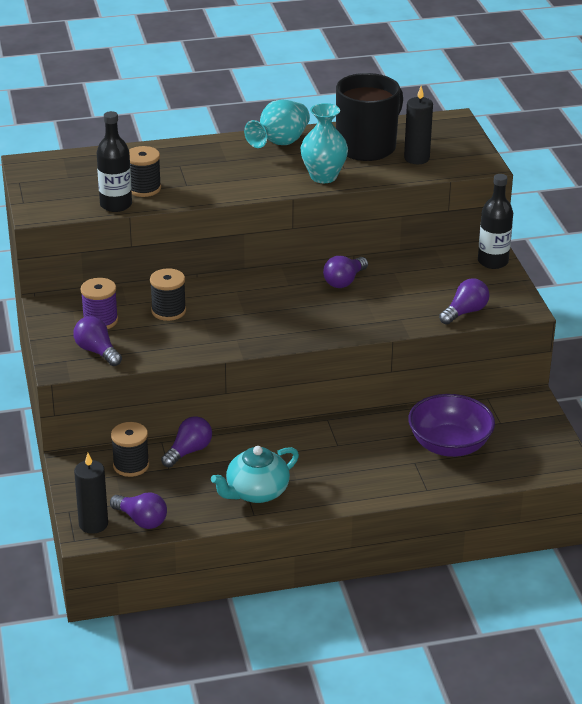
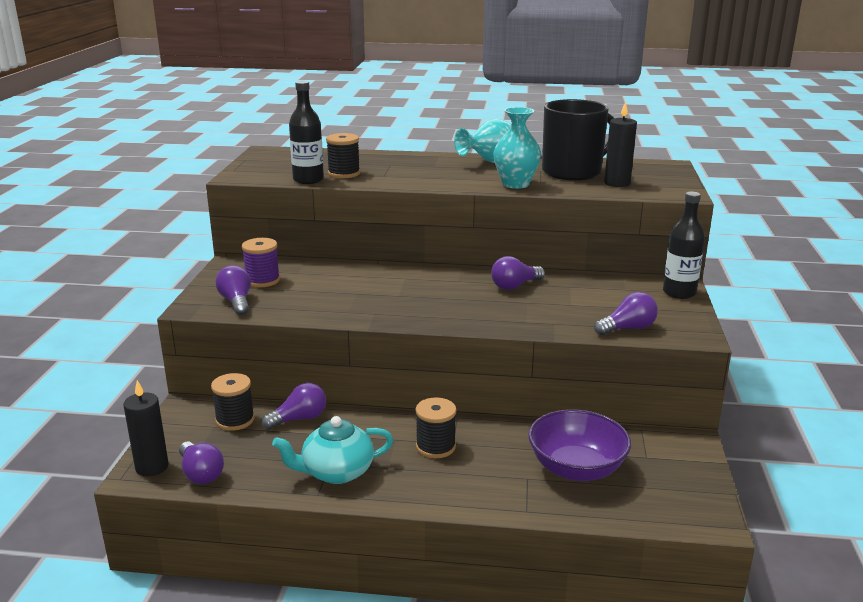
camera: 20 degrees right, 10 degrees down
black spool [150,268,186,321] -> black spool moved to [416,397,457,458]

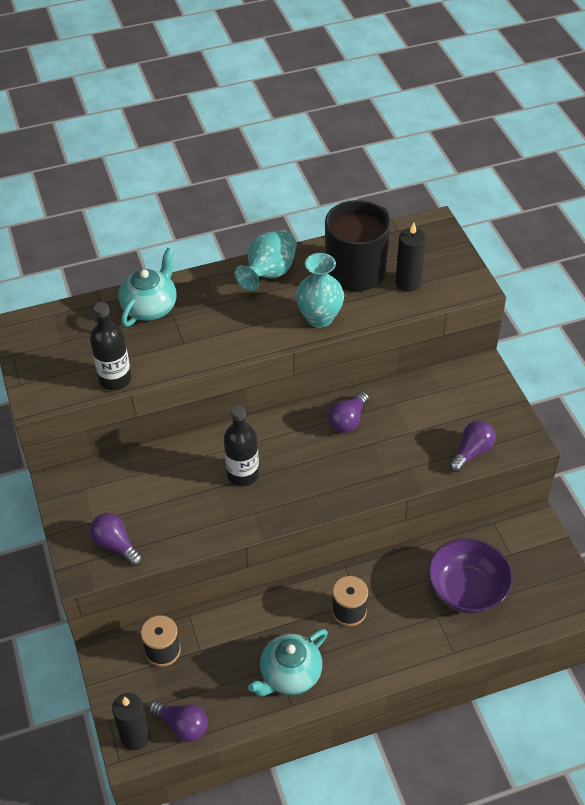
camera: 25 degrees left, 25 degrees up
purple spool [242,238,280,287] -> none
purple light bulb [262,383,326,429] -> none
black spool [326,133,360,178] -> none
black bottle [663,192,705,299] -> black bottle moved to [224,406,259,486]
none -> turquoise teapot [118,248,177,327]

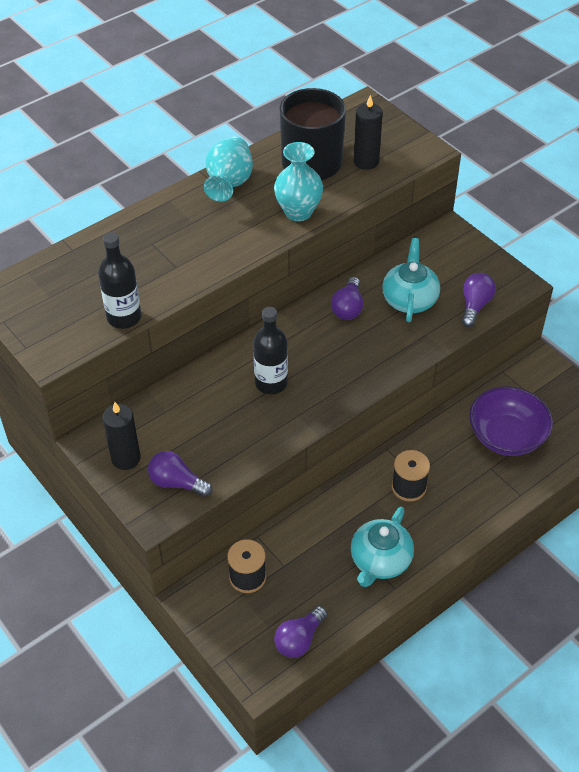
camera: 20 degrees left, 0 degrees up
black candle [112,693,150,750] -> black candle moved to [103,402,140,470]
turquoise teapot [118,248,177,327] -> turquoise teapot moved to [382,238,440,322]
purple light bulb [149,700,208,742] -> purple light bulb turned 120 degrees clockwise [274,606,327,658]

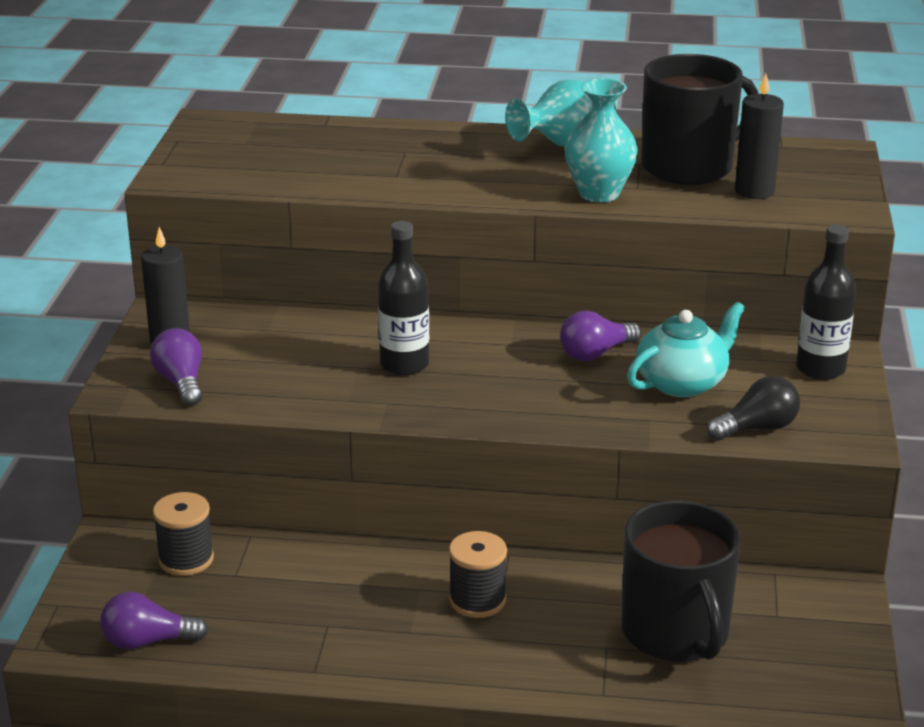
camera: 45 degrees right, 20 degrees down
black bottle [98,232,141,329] -> black bottle moved to [796,225,856,380]
turquoise teapot [351,507,414,587] -> none
purple light bulb [461,273,496,327] -> black light bulb [707,376,800,440]
purple bowl [469,386,553,456] -> black mug [622,500,741,662]

